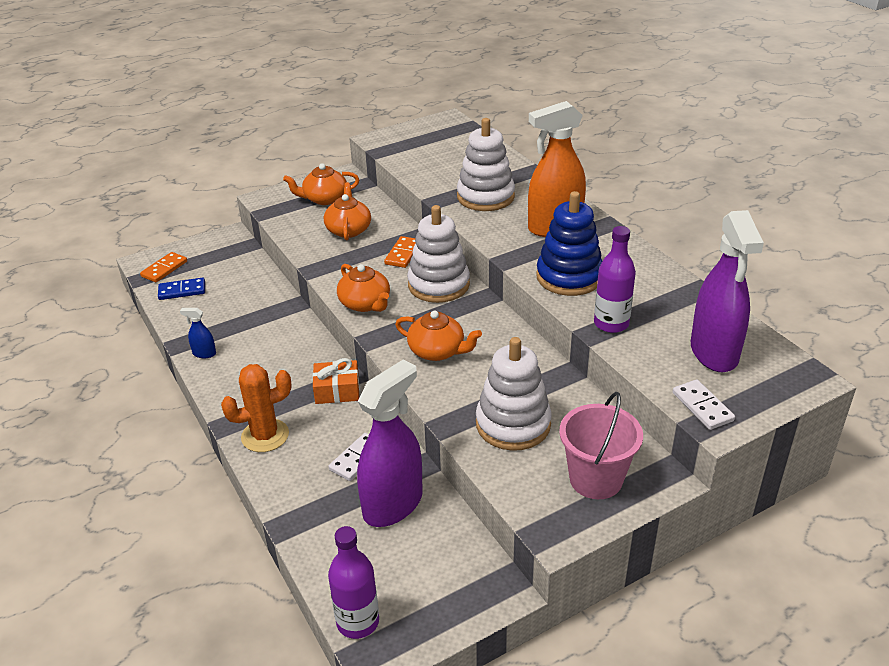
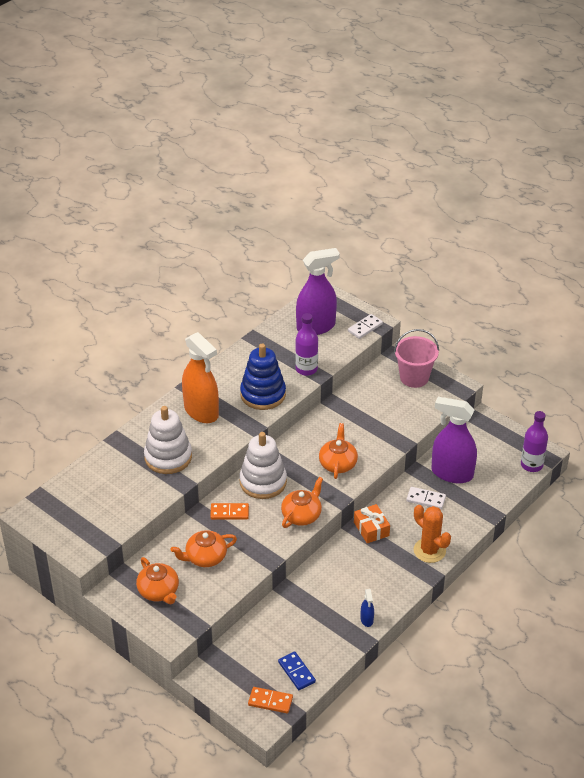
camera: 110 degrees left, 5 degrees up
white stacking toy [476,337,552,451] -> none

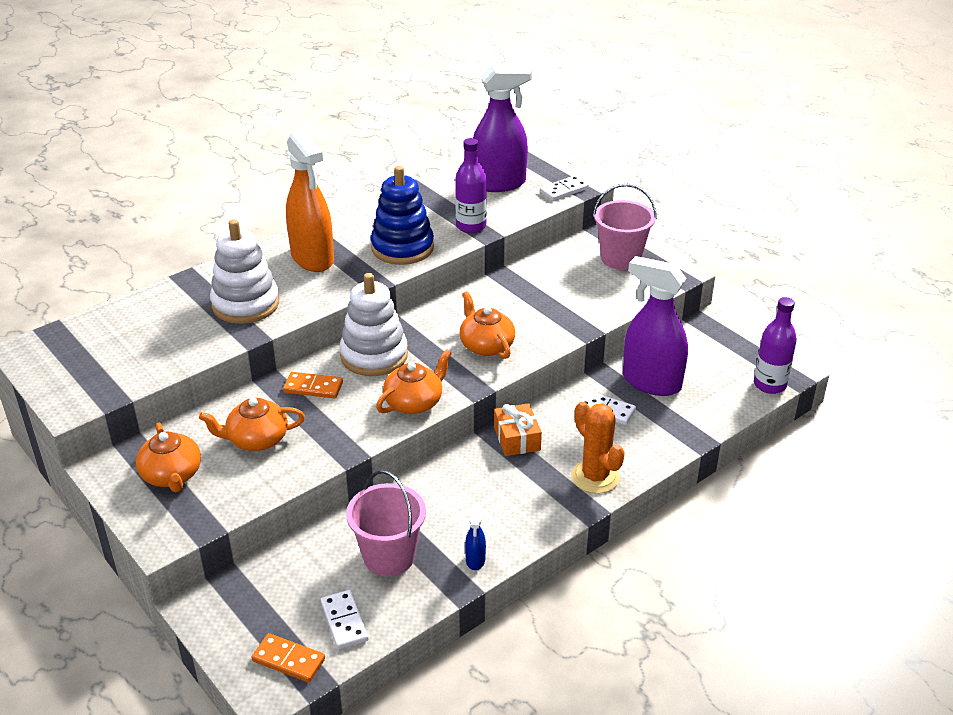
camera: 10 degrees right, 5 degrees down
blue domino [278,652,316,690] -> white domino [321,590,368,649]
orange teapot [319,423,358,479] -> orange teapot turned 45 degrees counterclockwise [459,291,515,359]
none -> pink bucket [346,470,426,576]

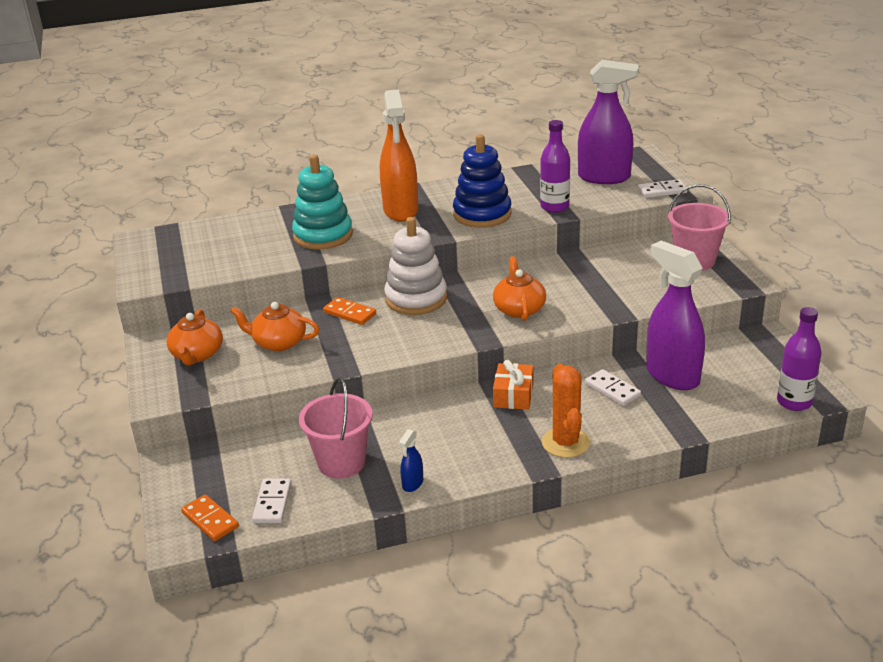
camera: 25 degrees right, 5 degrees down
white stacking toy [210,219,279,324] -> turquoise stacking toy [292,155,353,250]
orange teapot [376,349,452,414] -> none

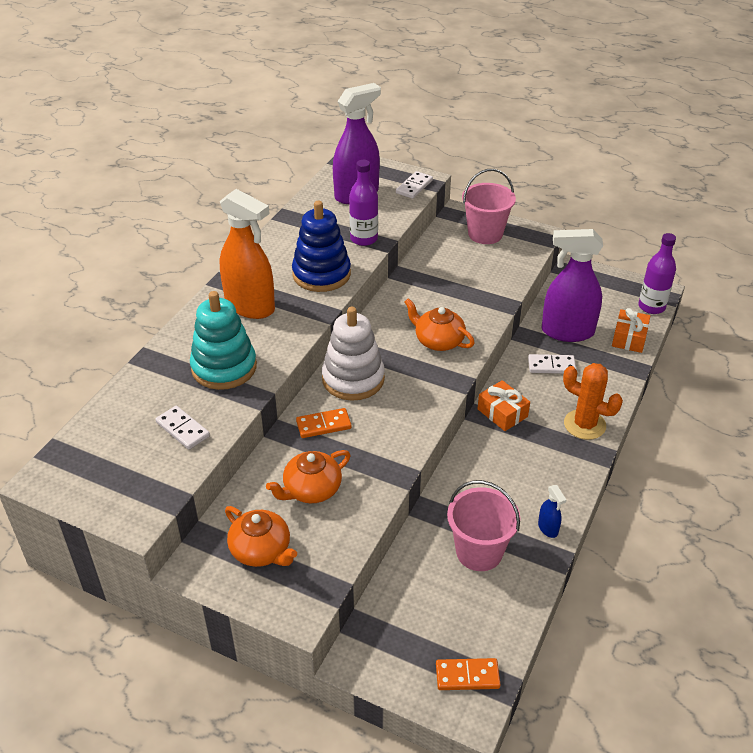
camera: 50 degrees left, 10 degrees up
white domino [252,478,291,523] -> white domino moved to [155,406,210,450]
none -> orange gift [612,308,650,353]

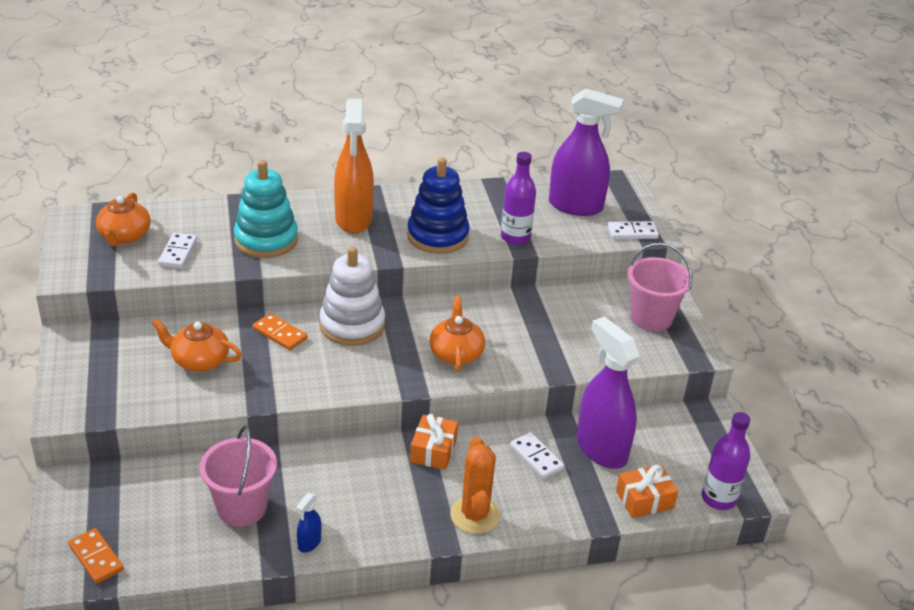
camera: 50 degrees right, 5 degrees down
orange teapot [225,506,297,567] -> orange teapot moved to [96,192,151,246]

